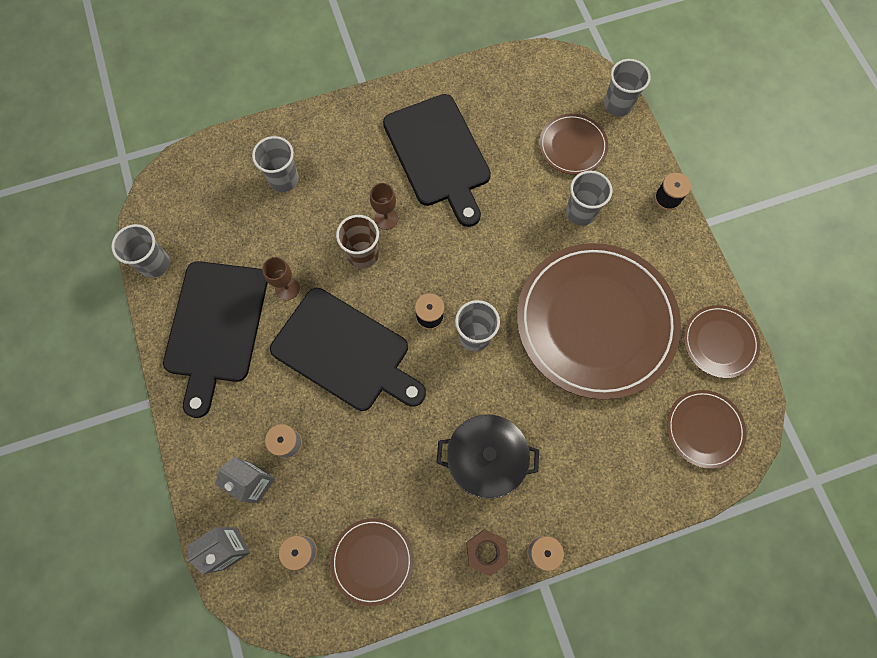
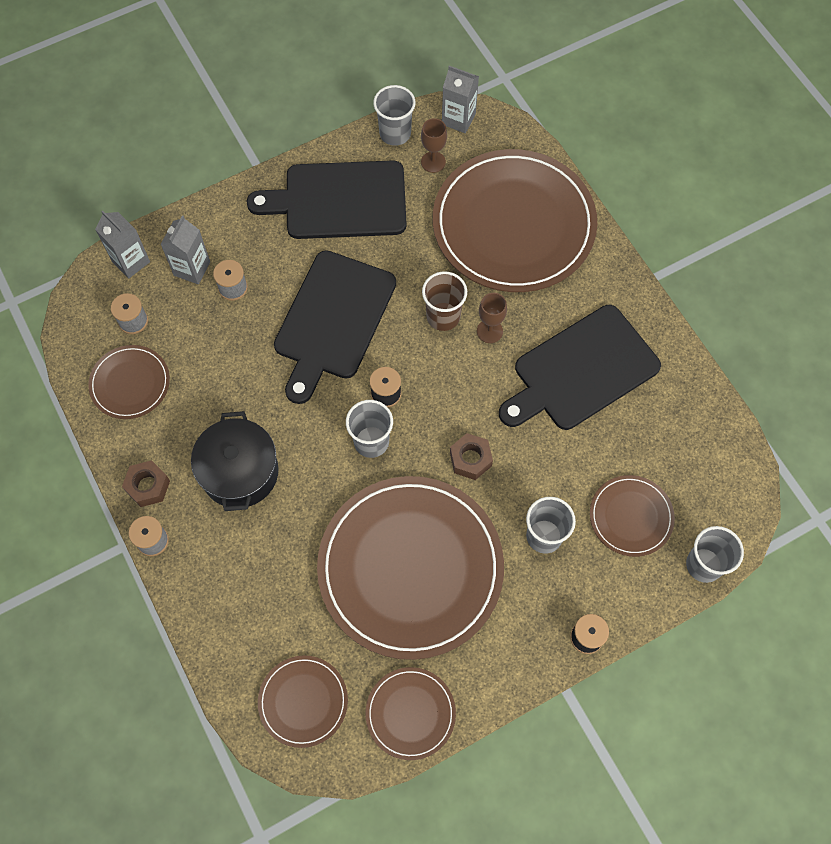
camera: 80 degrees right, 5 degrees down
grey cup [252,136,299,192] -> brown plate [433,149,597,292]
brown goblet [262,257,300,300] -> brown goblet moved to [421,118,447,173]
none -> grey carton [442,66,479,133]
none -> brown nut [450,433,493,480]

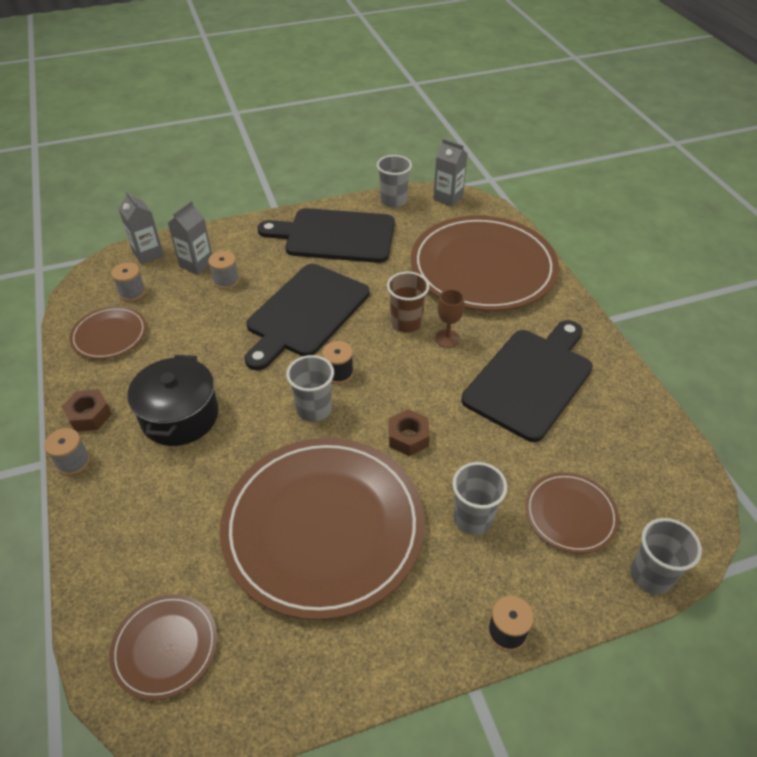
camera: 10 degrees right, 20 degrees down
brown plate [366,667,456,760] -> none
brown goblet [421,118,447,173] -> none
black cutting board [499,305,661,430] -> black cutting board turned 150 degrees clockwise [461,320,593,442]

